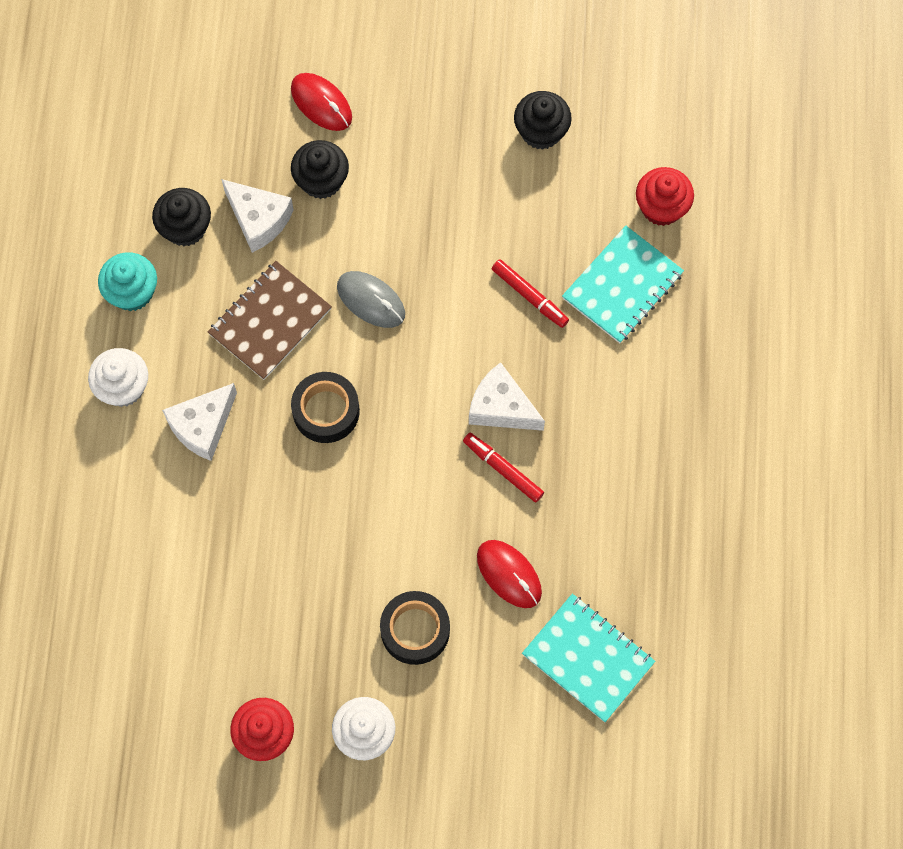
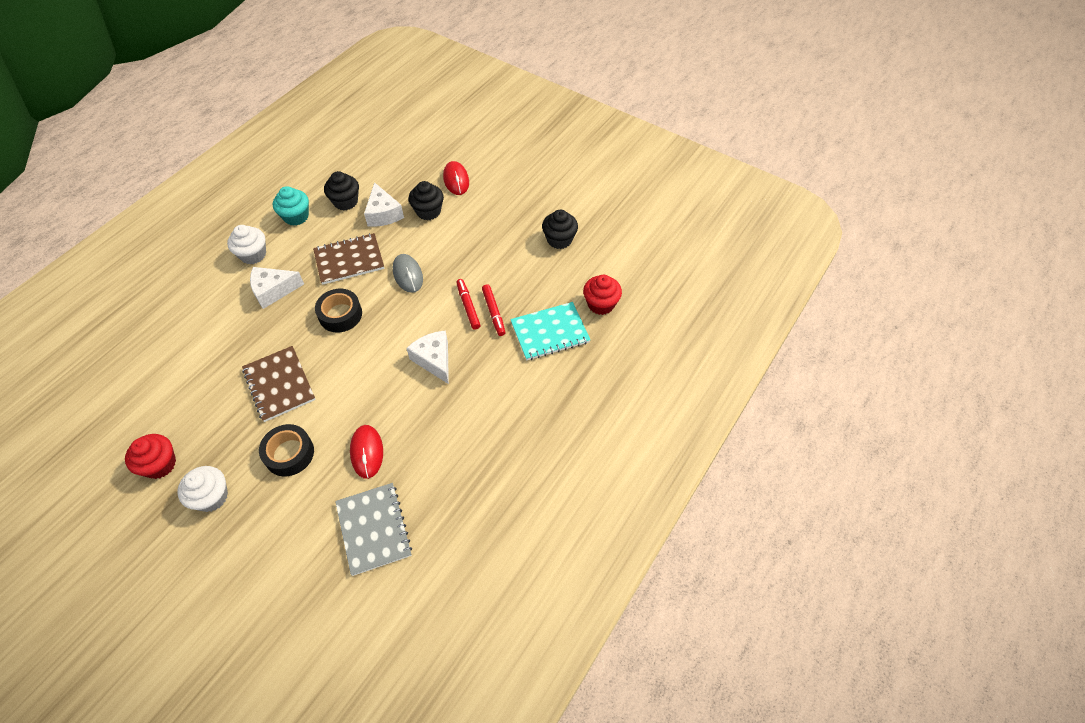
camera: 30 degrees right, 15 degrees down
red marker [463,433,544,502] -> red marker moved to [456,279,481,330]
turquoise notebook [522,594,655,722] -> grey notebook [335,483,412,576]
none -> brown notebook [242,346,316,422]

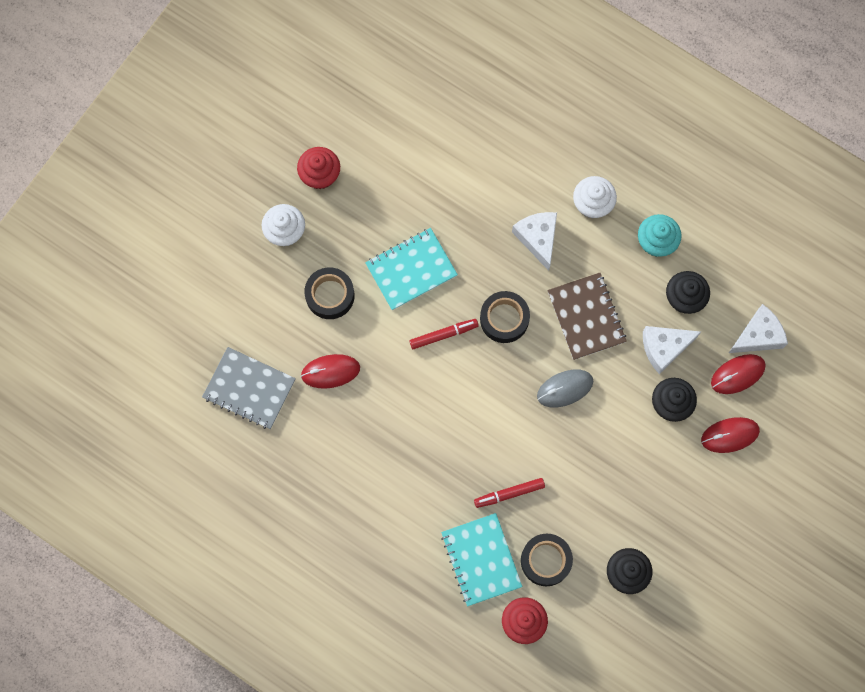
camera: 90 degrees right, 20 degrees up
brown notebook [242,346,316,422] -> turquoise notebook [365,228,458,310]
grey notebook [335,483,412,576] -> grey notebook turned 45 degrees clockwise [202,347,296,429]
white cheese [406,330,449,384] -> white cheese moved to [729,304,788,353]
red marker [456,279,481,330] -> red marker moved to [409,319,479,349]
none -> black tape [521,534,573,586]
none -> red mouse [711,354,766,394]

